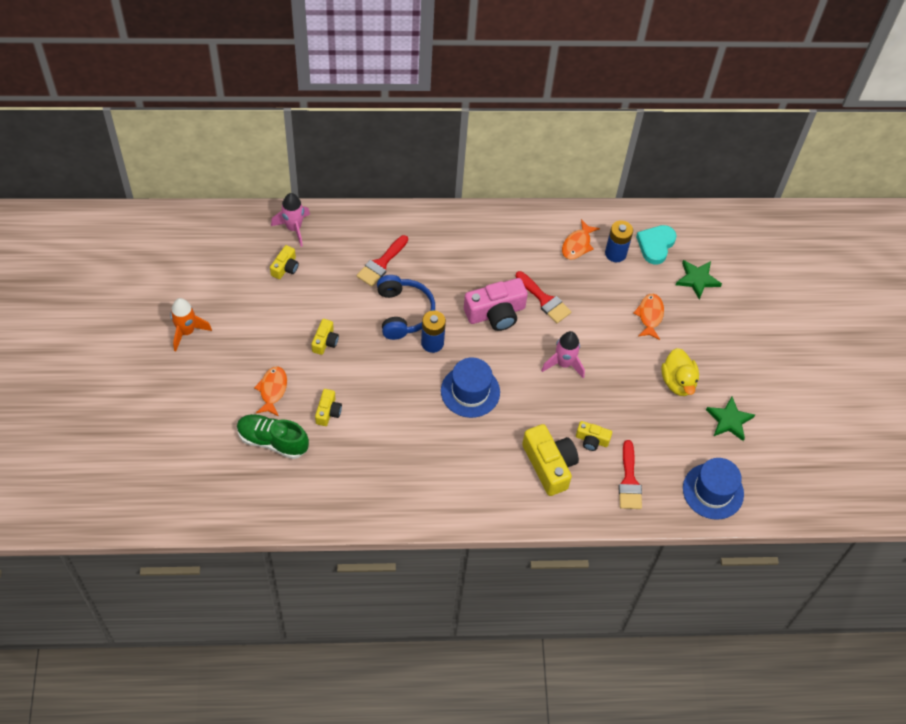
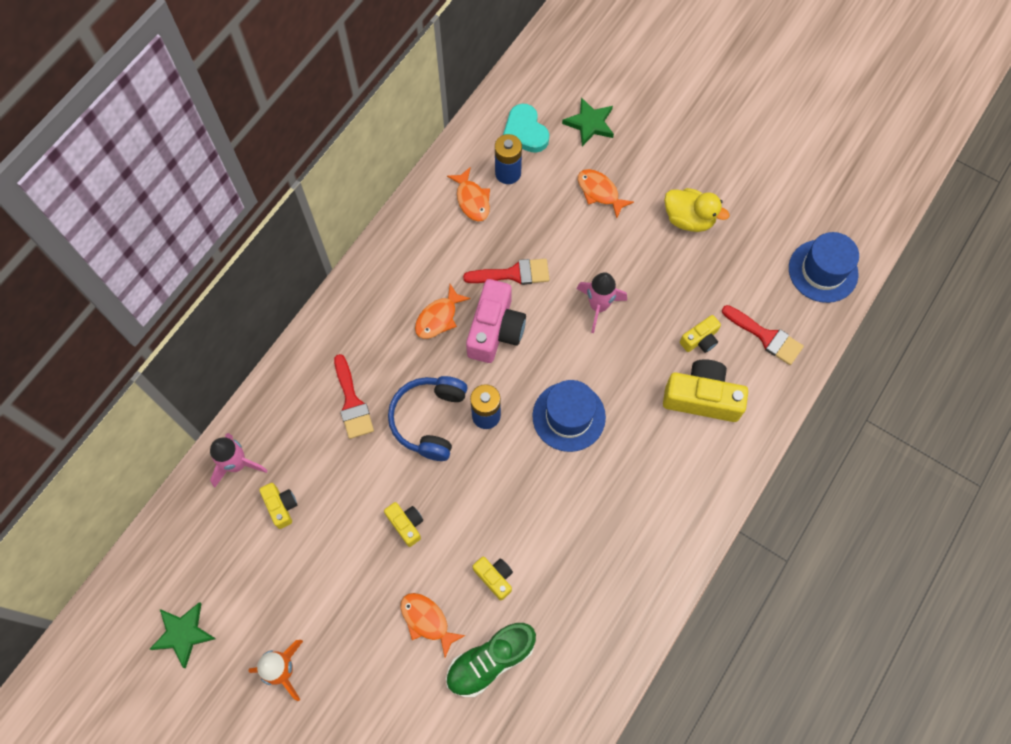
camera: 50 degrees left, 10 degrees up
blue headphones [377,275,435,340] -> blue headphones turned 105 degrees counterclockwise [388,376,467,461]
green star [706,397,755,441] -> green star moved to [149,602,216,668]
none -> orange fish [415,284,471,339]

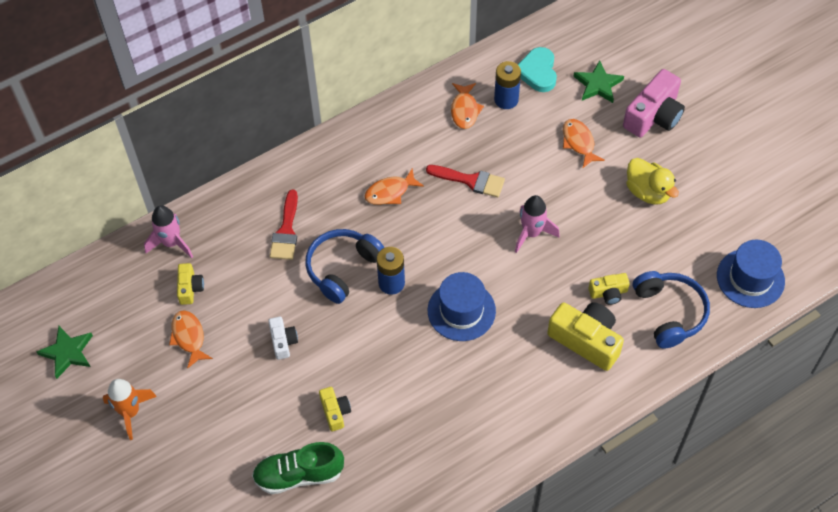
camera: 25 degrees right, 10 degrees down
yellow camera [384,502,423,547] -> white camera [268,316,298,360]
orange fish [400,593,466,657] -> orange fish moved to [169,310,213,369]
pink camera [466,279,526,363] -> pink camera moved to [623,69,685,137]
red brush [722,305,804,365] -> blue headphones [633,271,710,349]

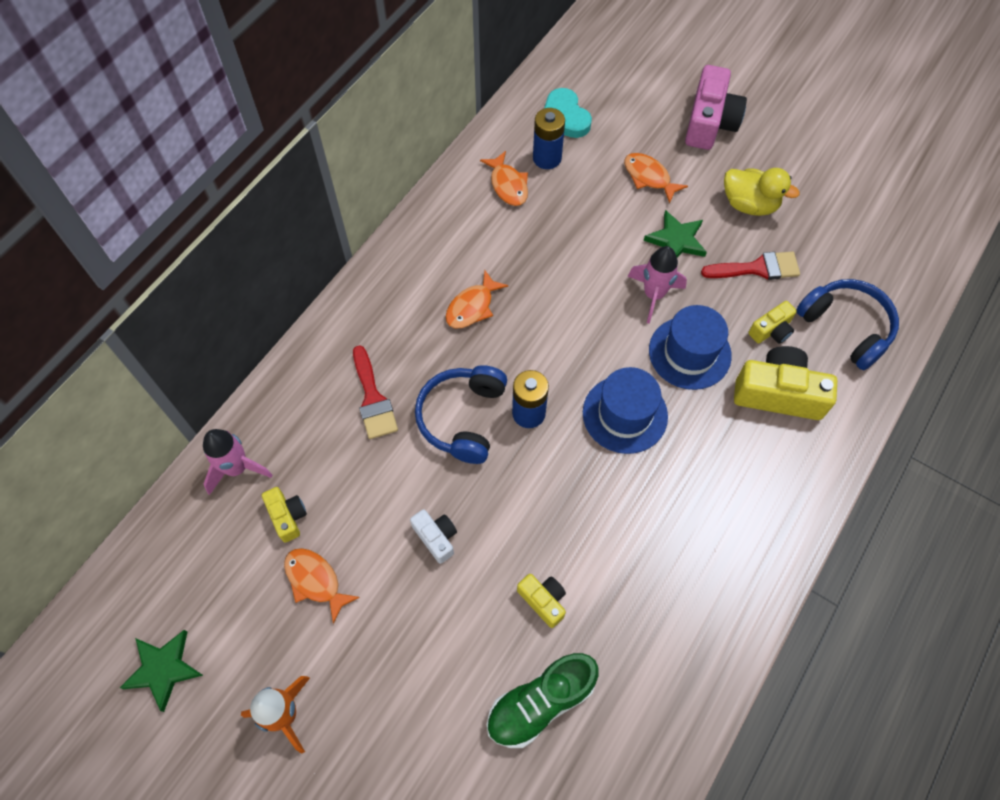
camera: 25 degrees left, 5 degrees up
red brush [426,165,505,197] -> red brush moved to [701,251,800,280]
green star [573,60,624,103] -> green star moved to [644,210,707,258]
blue hat [717,240,785,308] -> blue hat moved to [649,305,732,390]

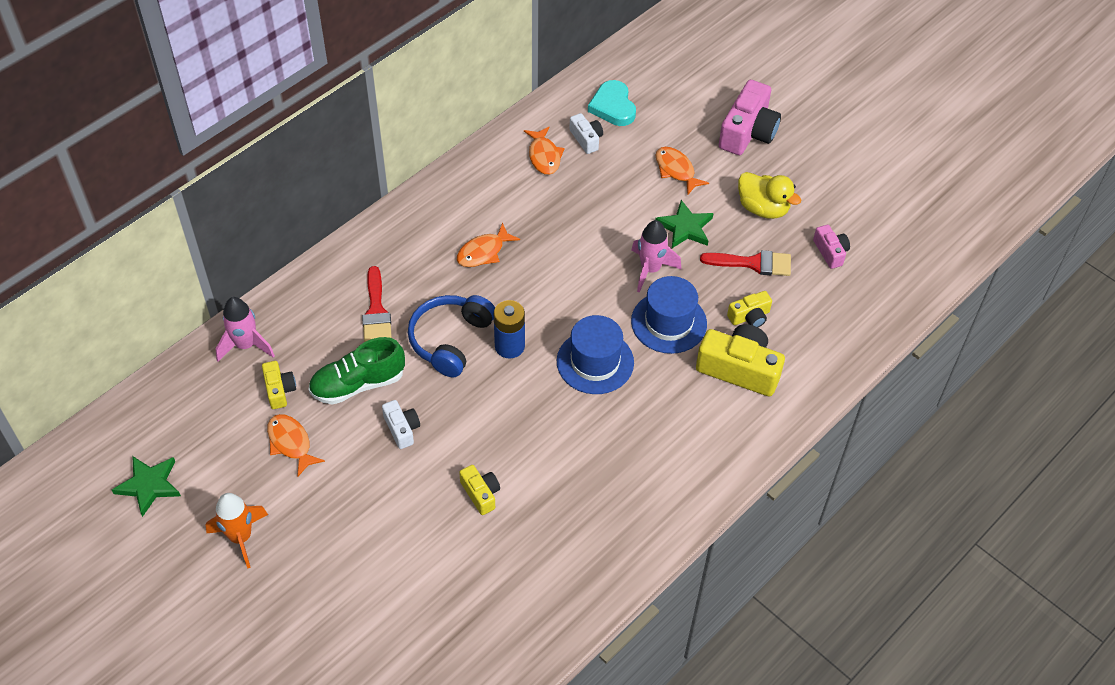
camera: 10 degrees right, 10 degrees down
green shoe [487,653,599,748] -> green shoe moved to [308,337,405,405]
blue battery [533,108,565,169] -> white camera [569,113,603,154]
blue headphones [796,279,899,370] -> none
none -> pink camera [813,225,850,269]

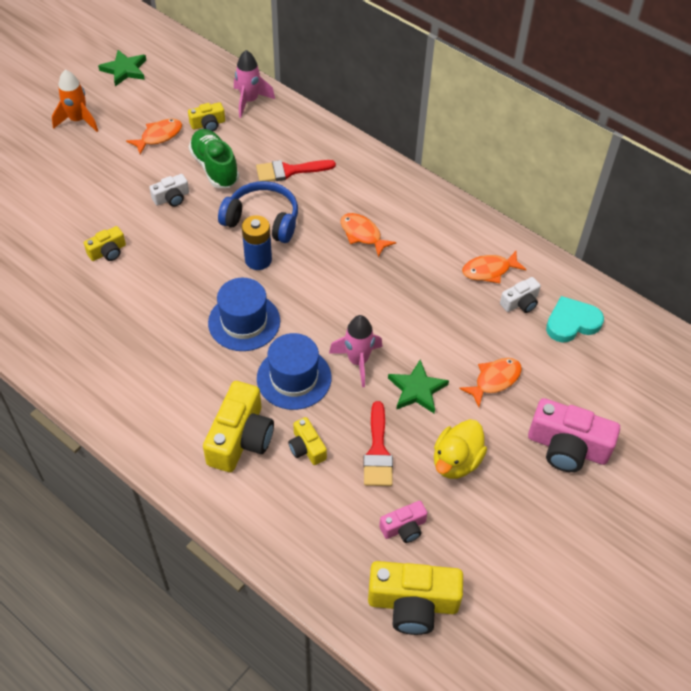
camera: 85 degrees right, 0 degrees up
none -> yellow camera [368,561,463,635]

